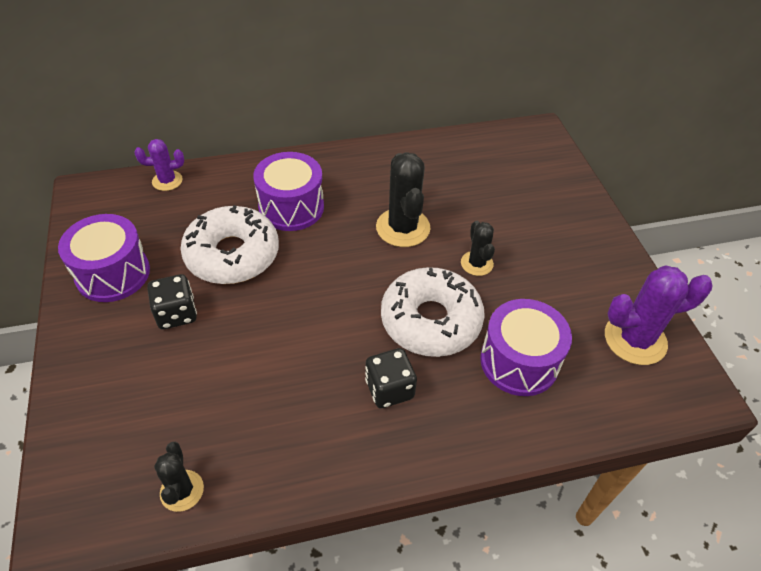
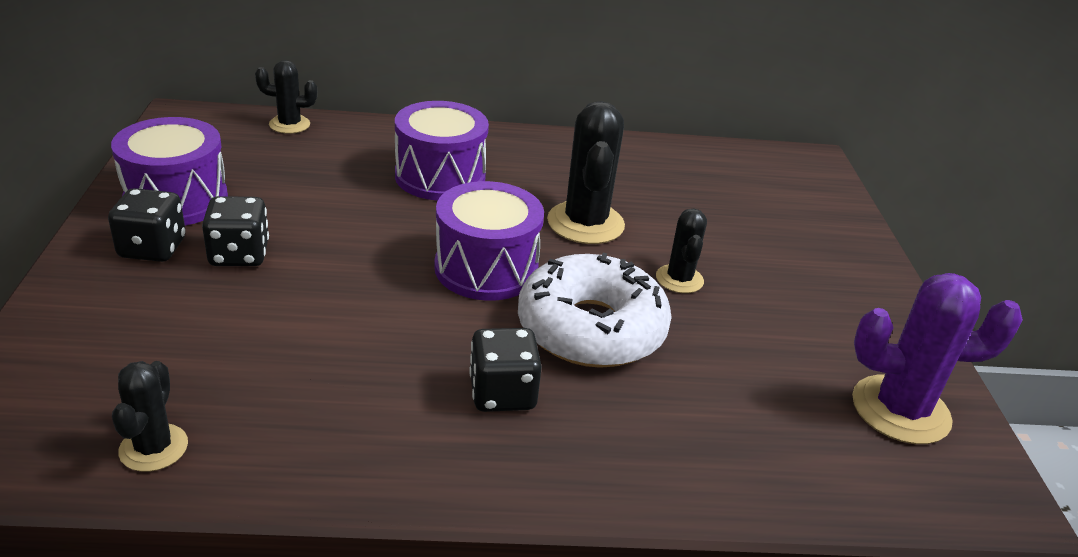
camera: 10 degrees right, 15 degrees down
purple cactus [135,139,184,191] -> black cactus [255,60,317,134]
white donut [180,205,279,284] -> none
purple drum [480,299,572,396] -> purple drum moved to [434,181,544,301]
none -> black dice [108,188,186,262]

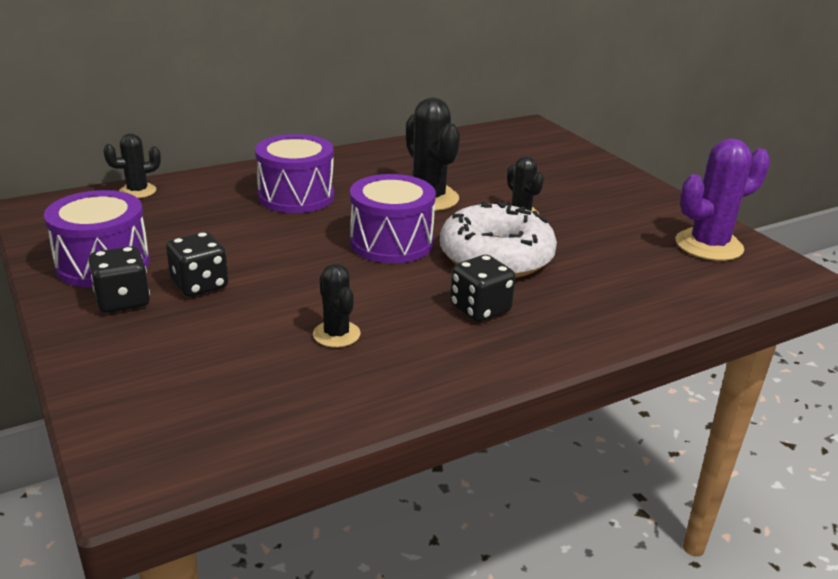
camera: 25 degrees left, 5 degrees down
black cactus [112,361,188,472] -> black cactus moved to [313,264,360,347]

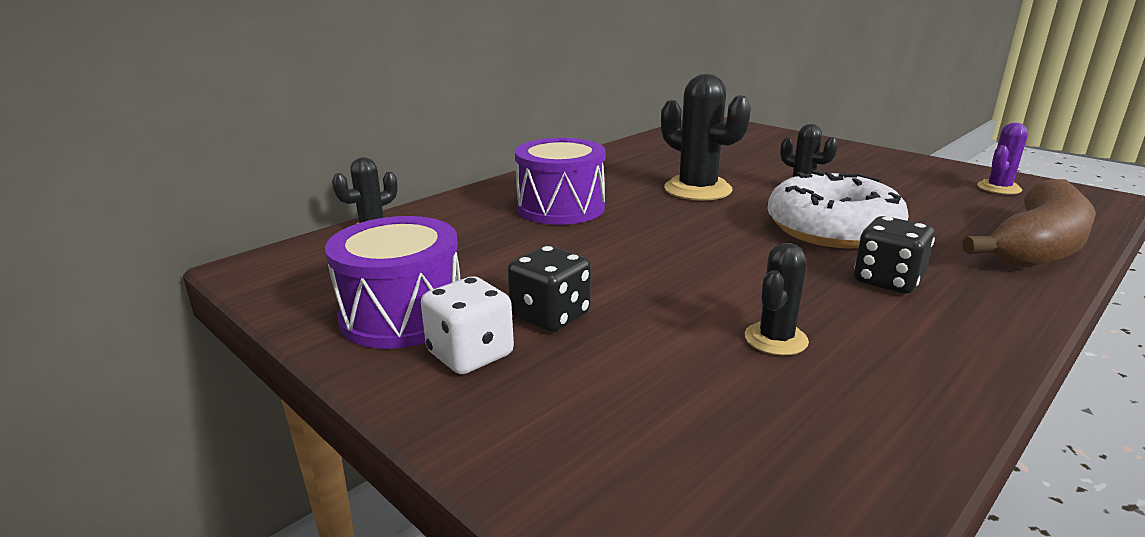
camera: 15 degrees left, 5 degrees down
black dice [89,246,150,313] -> white dice [421,276,514,374]
black cactus [313,264,360,347] -> black cactus turned 75 degrees clockwise [745,243,809,356]
purple drum [350,174,436,263] -> none
purple cactus [675,139,770,261] -> purple cactus [977,123,1028,195], size x0.58
none -> brown banana [962,179,1096,269]

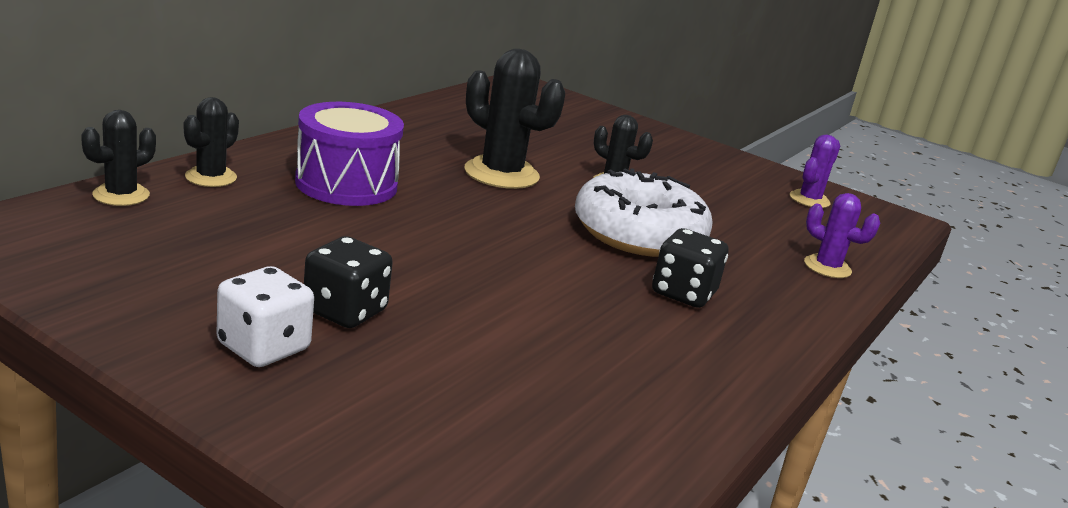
camera: 15 degrees left, 0 degrees up
purple drum [325,216,460,349] -> none
black cactus [745,243,809,356] -> black cactus moved to [184,97,239,187]
brown banana [962,179,1096,269] -> purple cactus [804,193,880,278]

